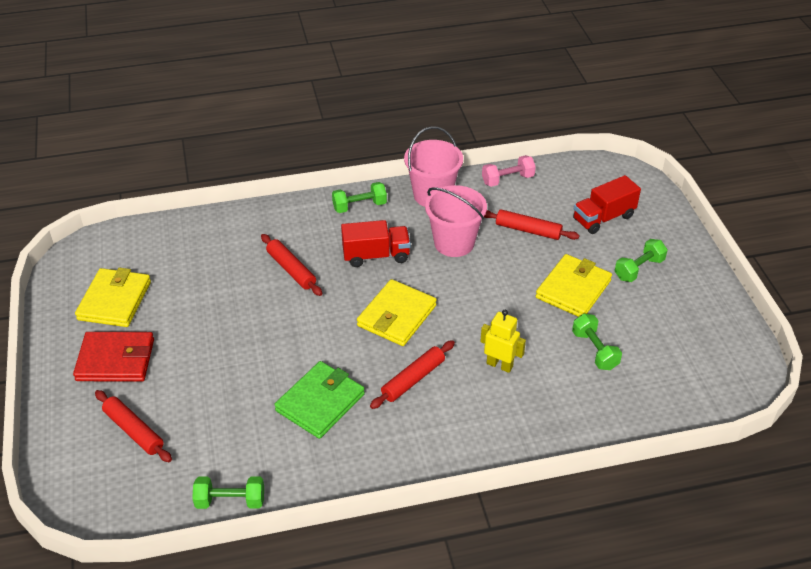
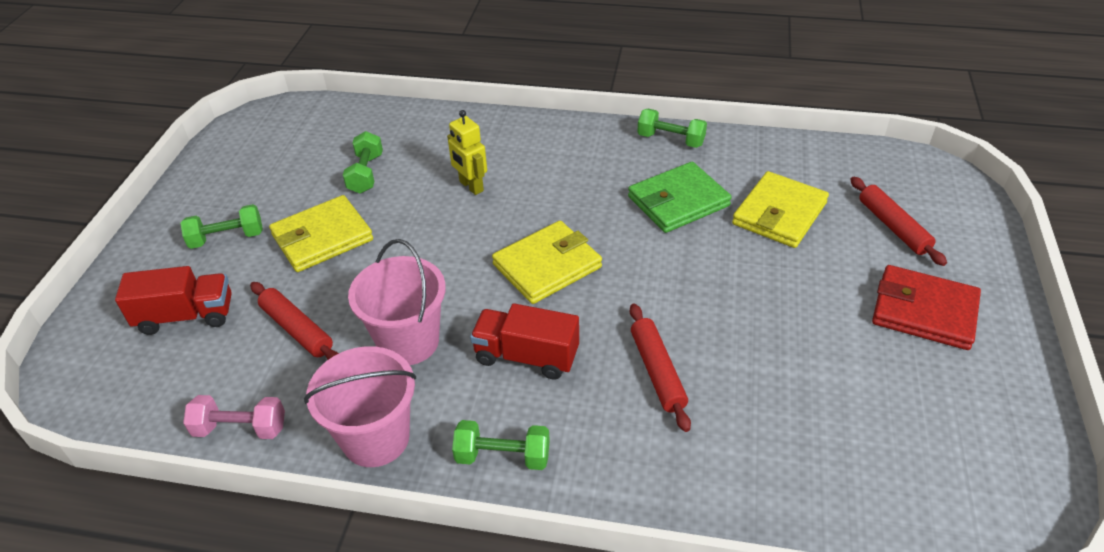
camera: 155 degrees left, 0 degrees up
yellow wallet [75,267,151,327] -> yellow wallet moved to [732,171,829,248]
green dumbbell [192,476,264,509] -> green dumbbell moved to [637,109,707,148]
red rolling pin [370,340,455,409] -> none

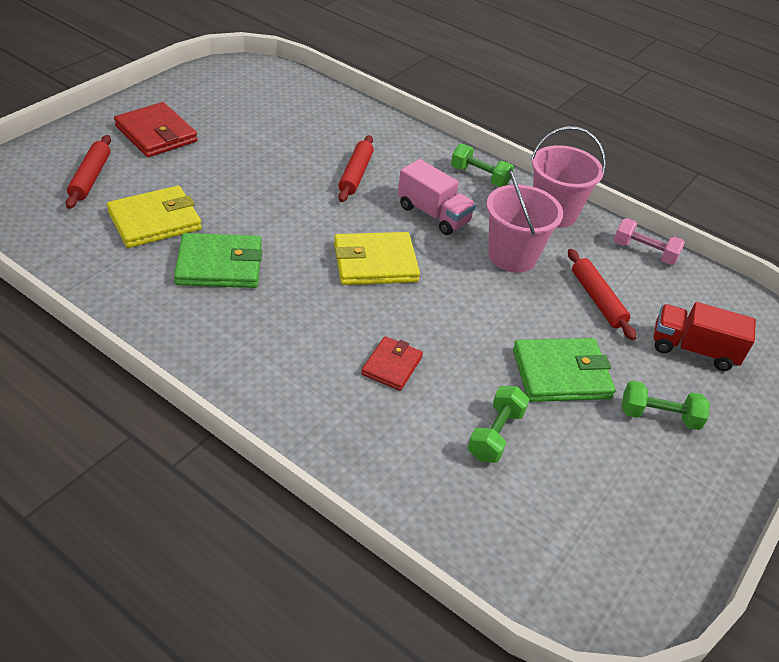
camera: 160 degrees left, 0 degrees up
yellow wallet [269,195,373,272] -> green wallet [513,338,616,402]
yellow robot [447,110,487,195] -> red wallet [361,336,423,391]
red truck [470,303,579,380] -> pink truck [398,159,476,235]
green dumbbell [637,109,707,148] -> none

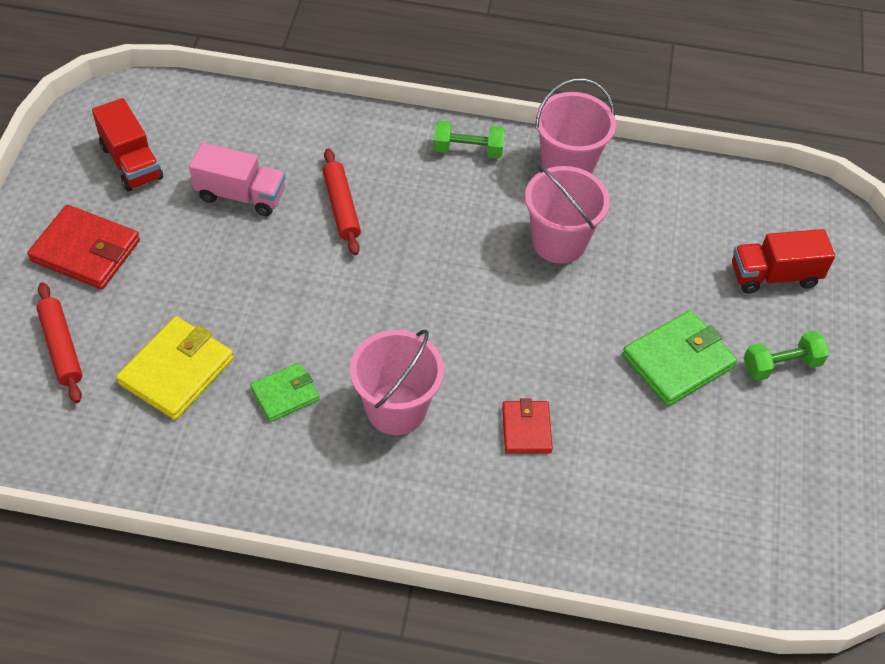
camera: 25 degrees left, 10 degrees up
green wallet [174,233,262,288] -> green wallet [250,363,320,422], size x0.60
yellow wallet [334,232,420,285] -> none
pink truck [398,159,476,235] -> pink truck moved to [189,142,286,216]
green dumbbell [468,386,530,463] -> none
red rolling pin [568,249,636,340] -> none
pink dumbbell [614,218,685,265] -> none
none -> red truck [92,98,163,191]
none -> pink bucket [350,329,444,435]

